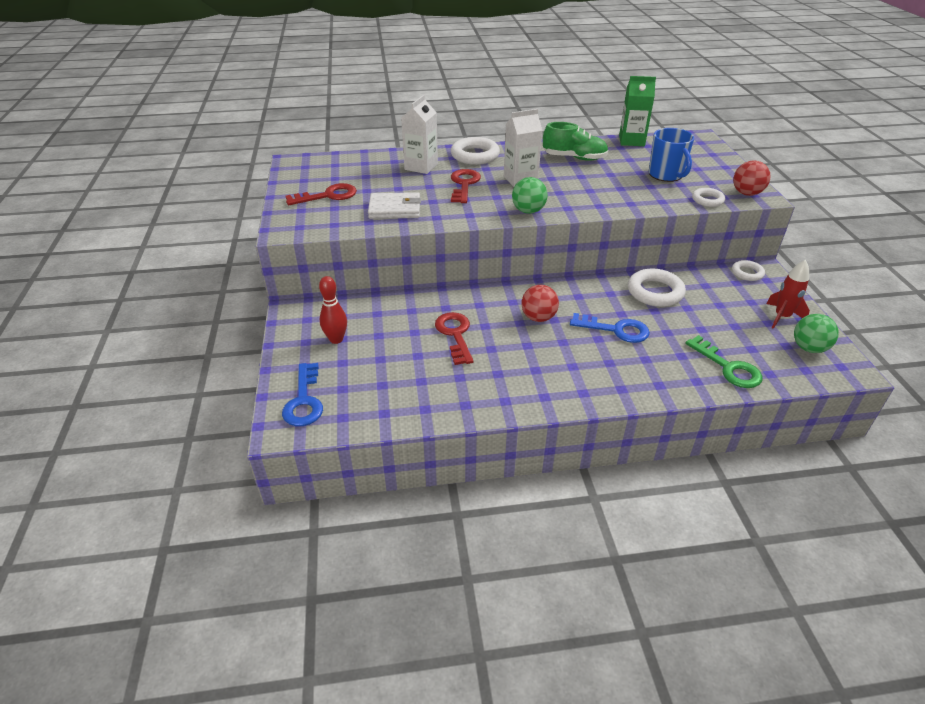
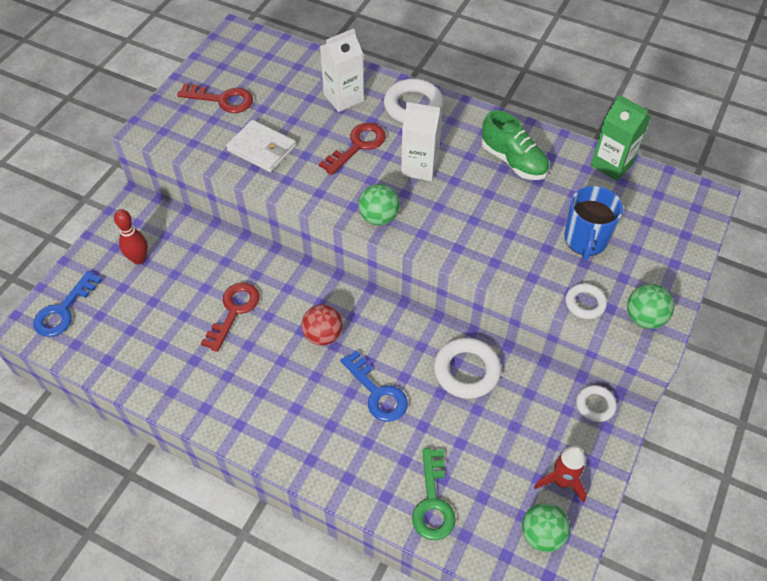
camera: 35 degrees right, 15 degrees up
red ball [733,161,771,196] -> green ball [627,284,674,329]

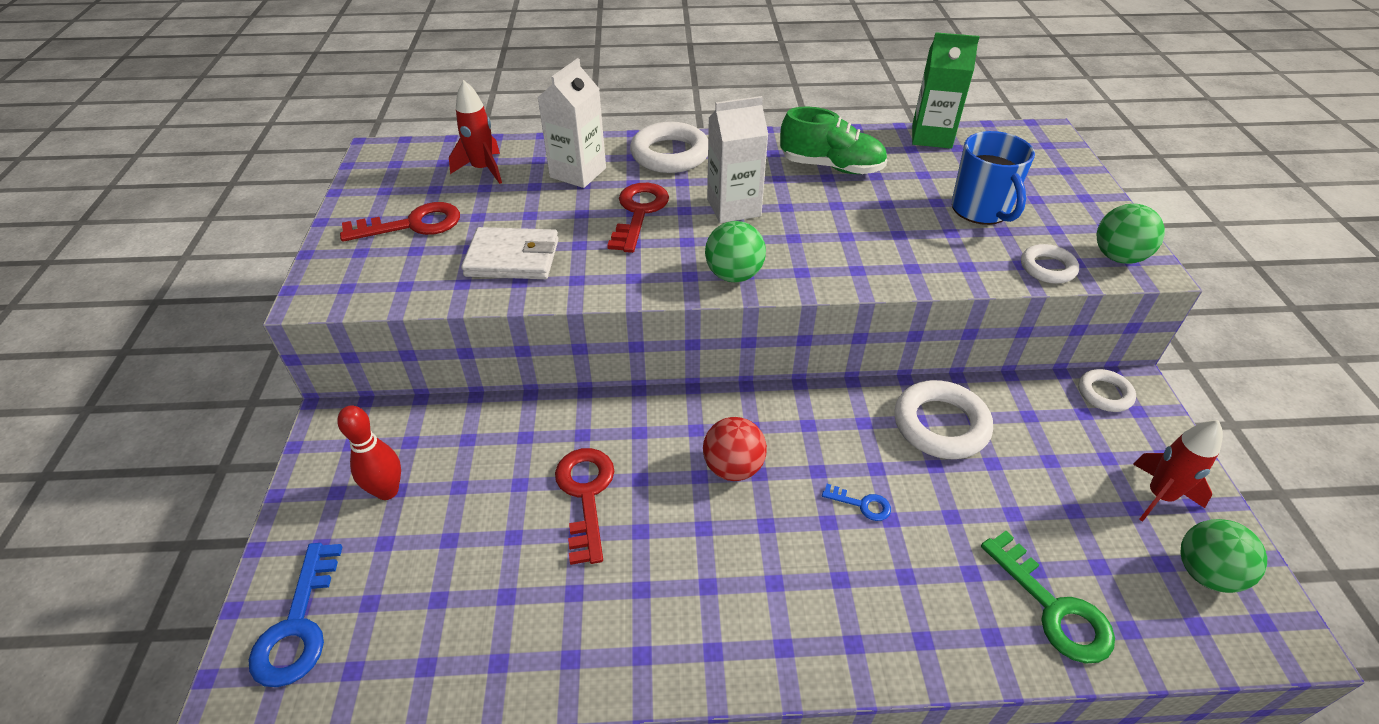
camera: 30 degrees left, 10 degrees down
blue key [340,350,408,422] -> blue key [822,484,891,521], size x0.51
none -> red rocket [449,80,502,184]

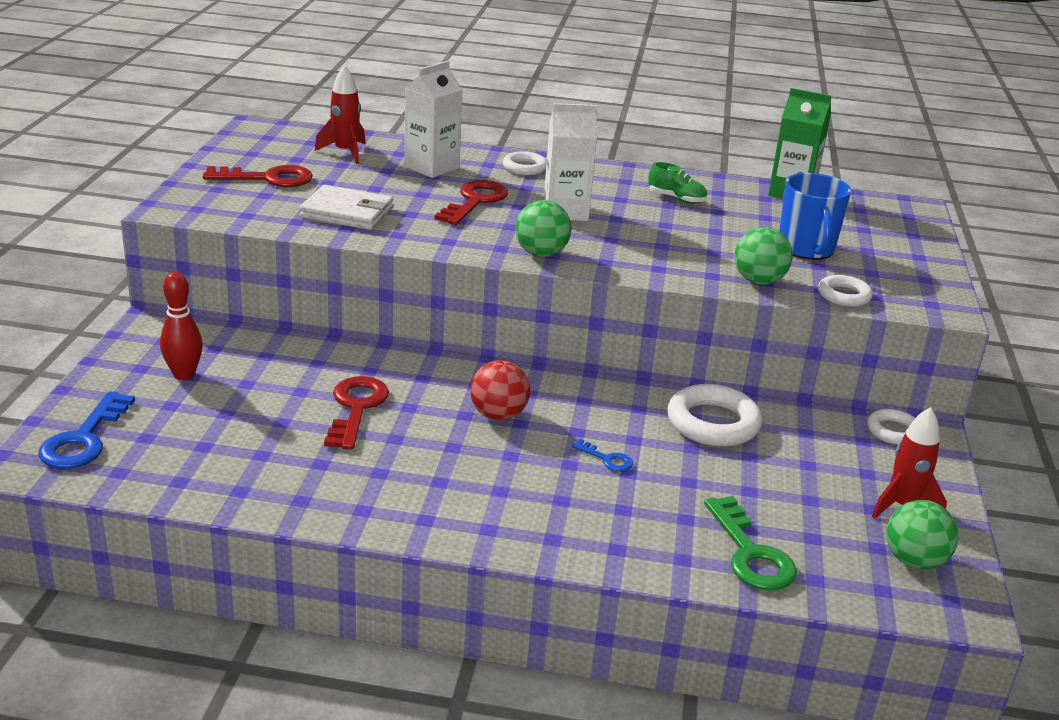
camera: 10 degrees right, 15 degrees down
white ring [630,122,708,173] -> white ring [503,151,547,175], size x0.58
green shoe [780,107,887,174] -> green shoe [648,162,707,204], size x0.60
green ball [1096,204,1165,264] -> green ball moved to [735,227,793,285]

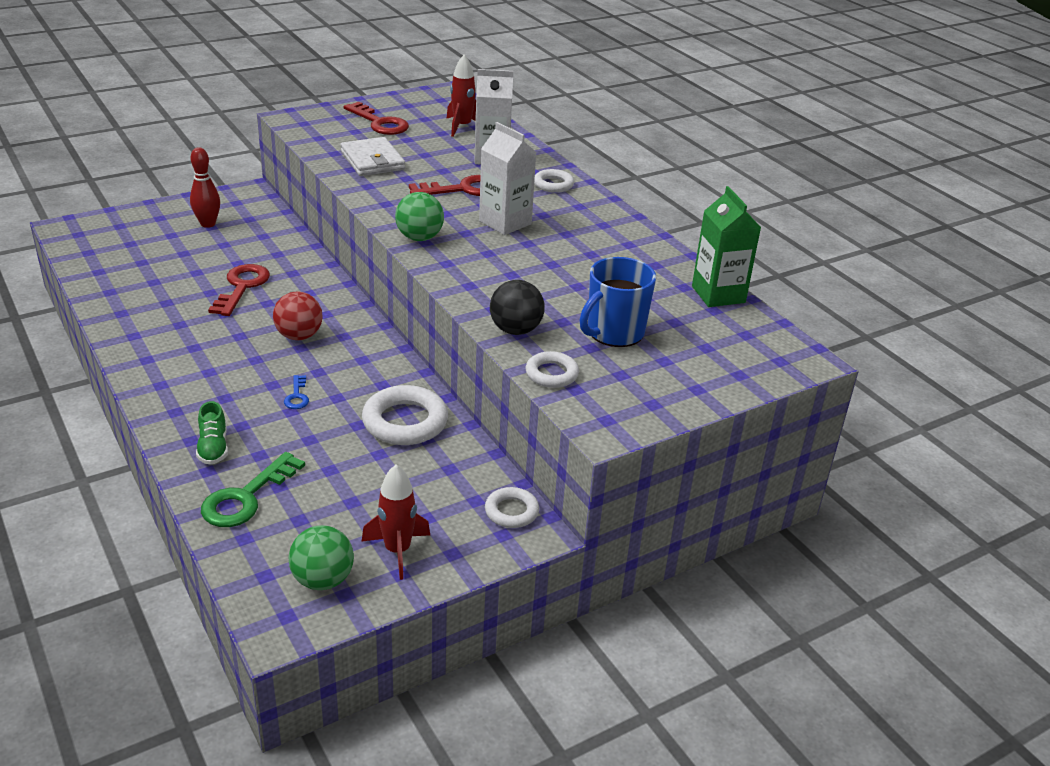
camera: 50 degrees right, 5 degrees up
blue key [38,391,135,469] -> none
red key [324,376,389,449] -> red key turned 45 degrees counterclockwise [208,264,270,316]
green shoe [648,162,707,204] -> green shoe moved to [196,401,228,465]
green ball [735,227,793,285] -> black ball [490,280,545,335]

